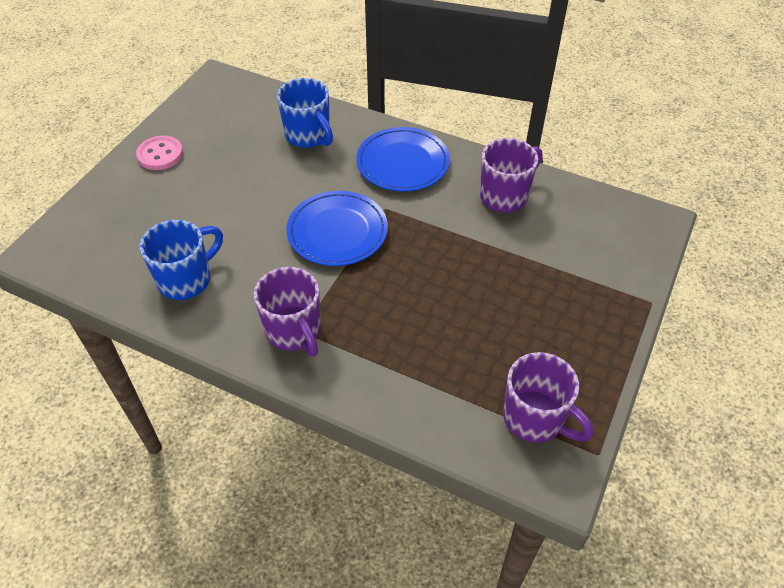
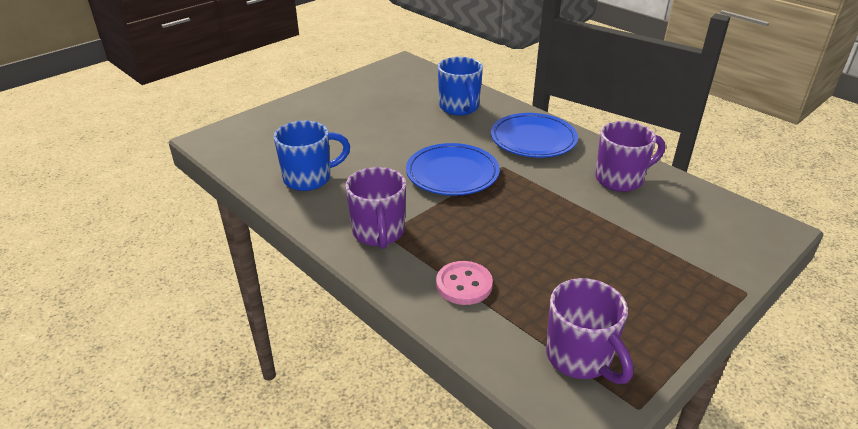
camera: 20 degrees right, 15 degrees down
pink button [136,136,183,170] -> pink button moved to [436,261,493,305]

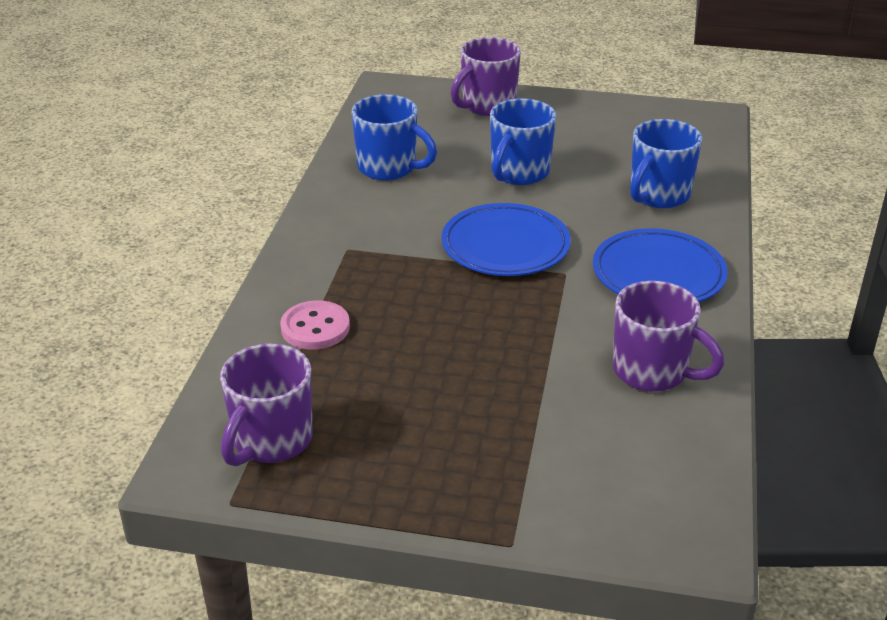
camera: 55 degrees right, 0 degrees up
purple mug [345,167,406,249] -> purple mug moved to [451,37,521,116]
none -> blue mug [490,98,556,185]

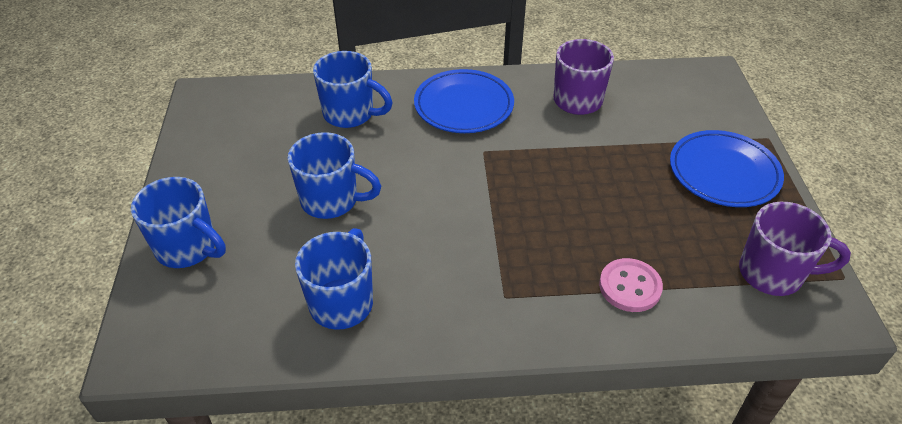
camera: 105 degrees left, 10 degrees up
blue plate [441,203,571,276] -> blue plate moved to [670,130,784,207]
purple mug [451,37,521,116] -> blue mug [131,177,226,268]

